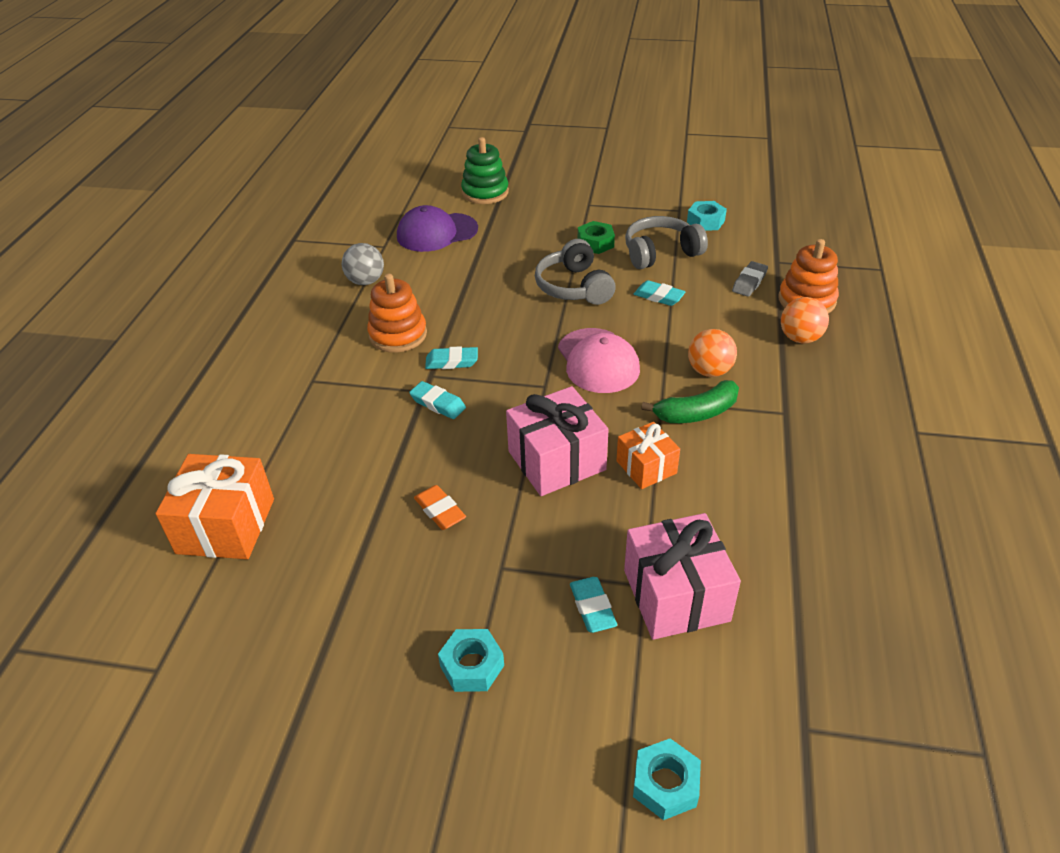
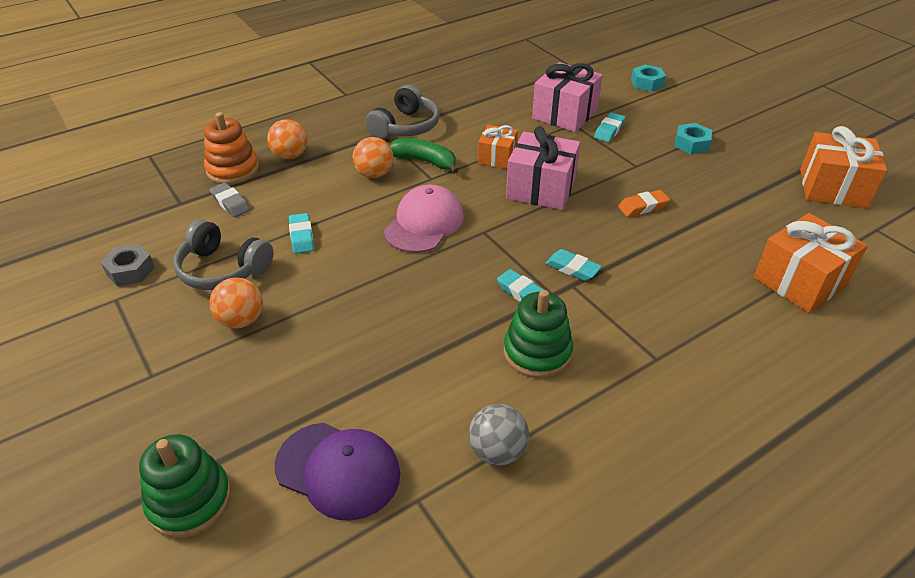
camera: 135 degrees left, 0 degrees up
orange stacking toy [367,274,427,353] -> green stacking toy [504,290,573,378]
turquoise eraser [409,381,466,419] -> turquoise eraser turned 45 degrees counterclockwise [545,249,602,281]
orange eraser [414,485,466,530] -> orange eraser turned 60 degrees clockwise [618,190,670,217]
grey headphones [535,239,616,305] -> grey headphones moved to [365,85,440,139]
green nut [578,221,615,254] -> orange ball [210,277,263,328]
turquoise nut [687,201,727,231] -> grey nut [101,244,155,286]
grey eraser [732,261,768,297] -> grey eraser turned 60 degrees clockwise [210,182,250,217]
none -> orange gift [800,126,887,208]

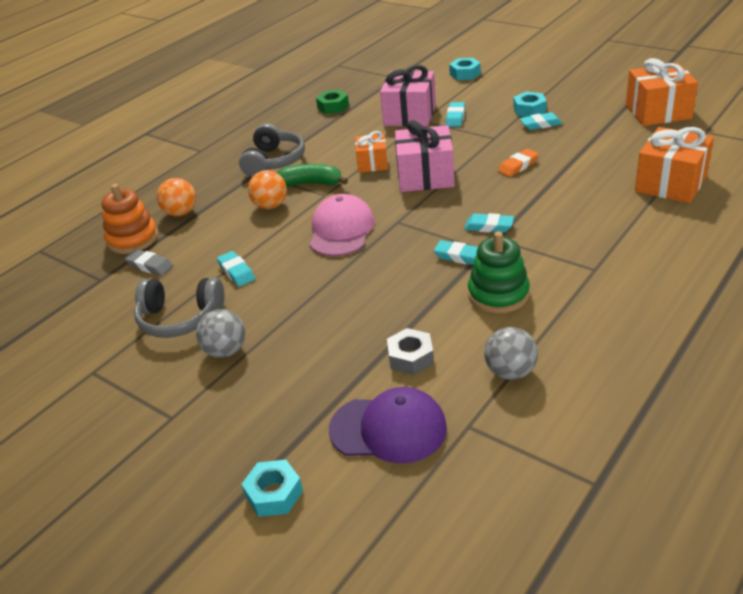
camera: 15 degrees left, 5 degrees down
grey nut [101,244,155,286] -> grey nut moved to [387,328,434,375]
green stacking toy [139,434,231,538] -> turquoise nut [241,460,303,517]
orange ball [210,277,263,328] -> grey ball [196,309,245,358]
none -> green nut [316,90,349,114]
none -> turquoise eraser [520,112,563,130]

